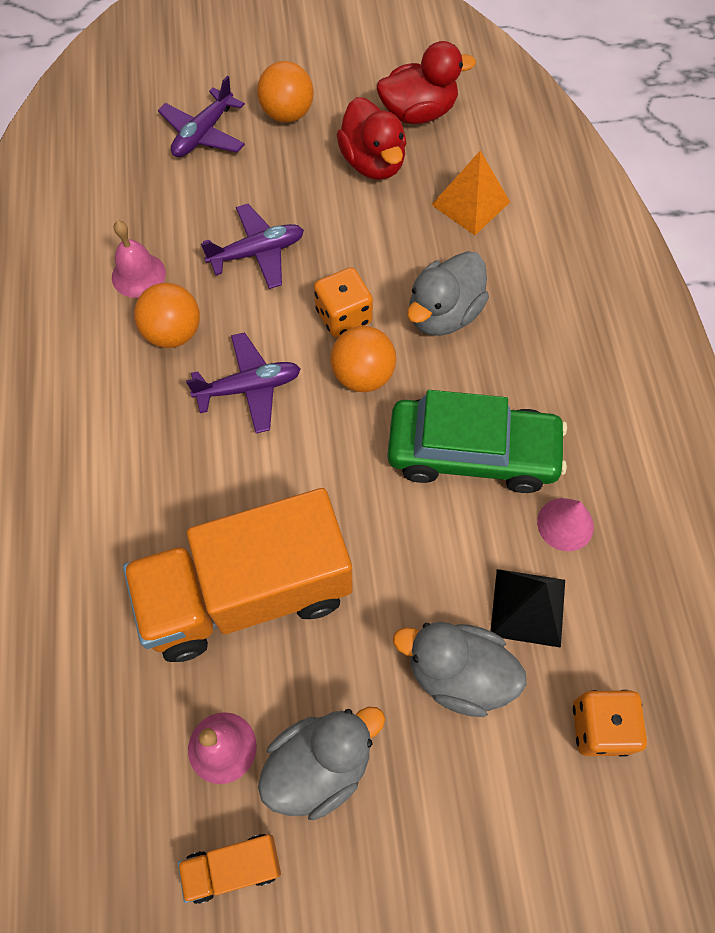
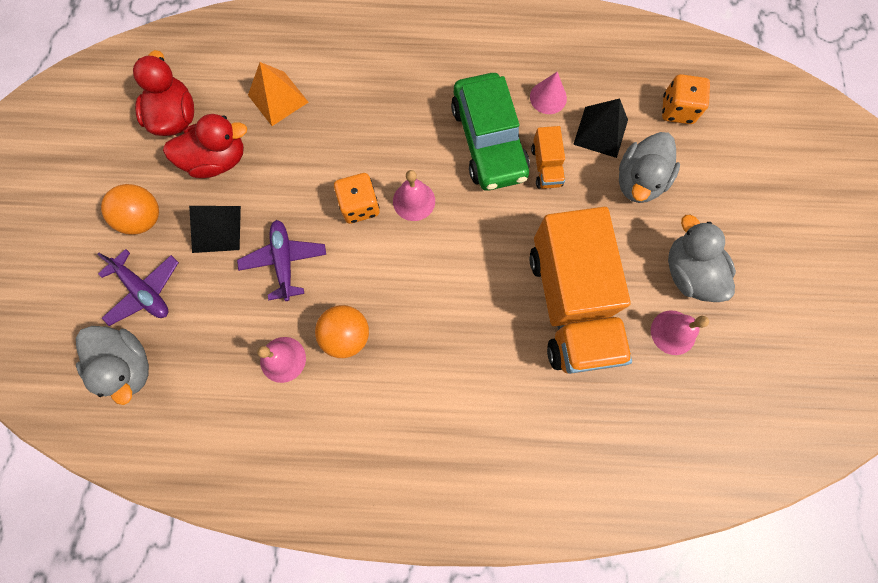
camera: 80 degrees left, 10 degrees up
orange truck [178,834,281,904] -> orange truck moved to [531,126,565,189]
purple plane [186,332,301,434] -> none
orange ball [330,326,396,392] -> pink bell [393,170,435,221]
green car [387,390,567,493] -> green car turned 150 degrees clockwise [451,73,530,191]
grey duck [407,251,489,336] -> grey duck moved to [76,326,149,405]
none -> black pyramid [189,206,241,253]

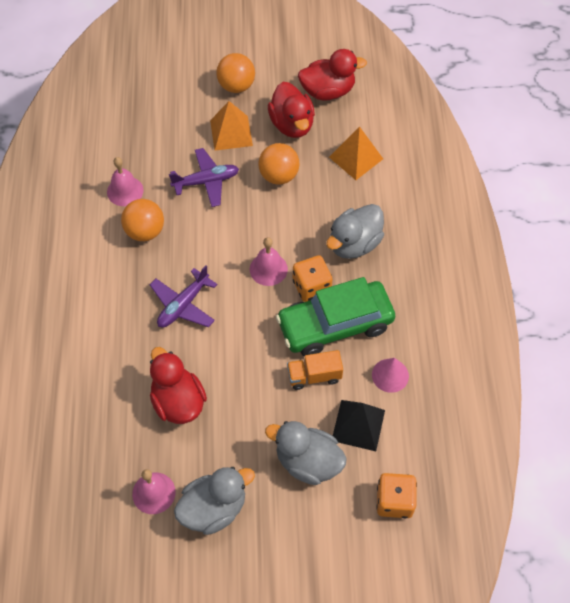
camera: 85 degrees right, 15 degrees down
grey duck [76,326,149,405] -> grey duck moved to [326,204,384,259]
purple plane [98,249,179,326] -> purple plane moved to [150,265,218,328]
black pyramid [189,206,241,253] -> orange pyramid [210,101,253,151]
orange dice [334,173,380,224] -> orange dice moved to [293,255,332,302]
orange truck [529,207,632,374] -> red duck [150,347,207,424]
none -> orange ball [258,143,300,185]

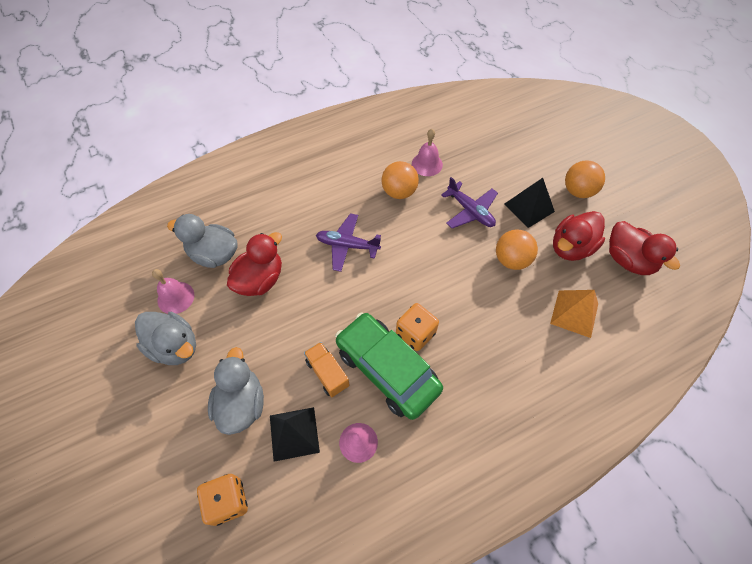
camera: 65 degrees right, 0 degrees up
orange pyramid [210,101,253,151] -> black pyramid [505,178,555,228]
pink bell [250,237,288,286] -> none
grey duck [326,204,384,259] -> grey duck moved to [167,214,238,268]

